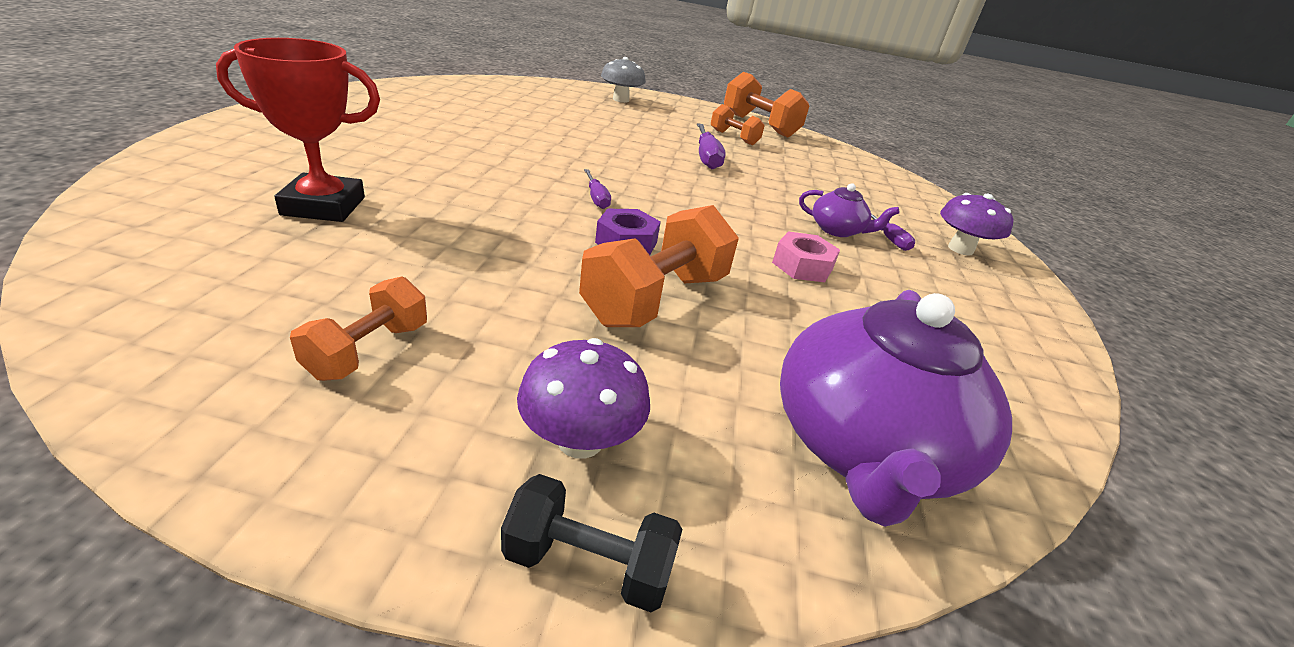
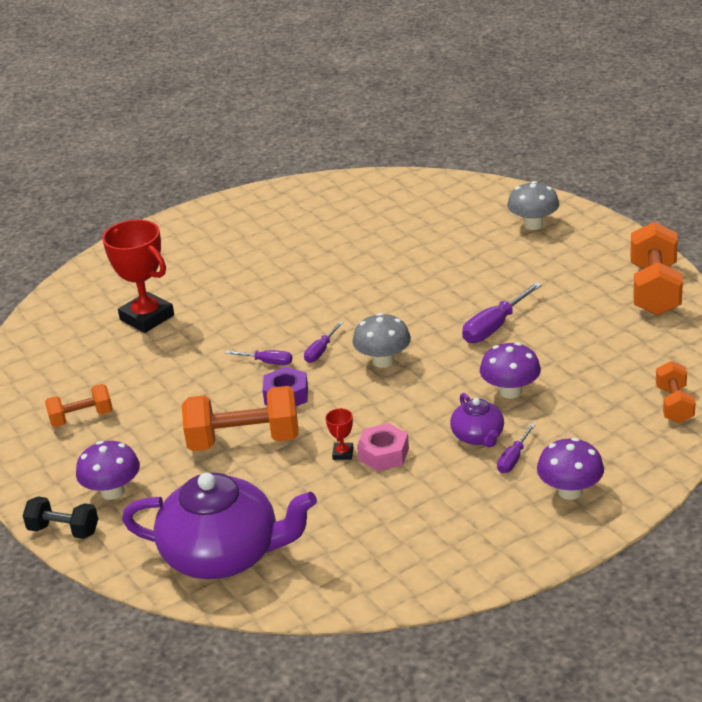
camera: 55 degrees right, 0 degrees up
black dumbbell [501,474,683,612] -> black dumbbell turned 45 degrees counterclockwise [23,497,98,539]
orange dumbbell [711,104,765,145] -> orange dumbbell moved to [656,361,696,423]
purple teapot [780,290,1012,527] -> purple teapot turned 150 degrees counterclockwise [122,472,317,579]
none -> purple screwdriver [225,350,292,365]
none -> red trophy [326,408,353,460]
none -> grey mushroom [352,313,411,368]
none -> purple mushroom [480,342,541,399]

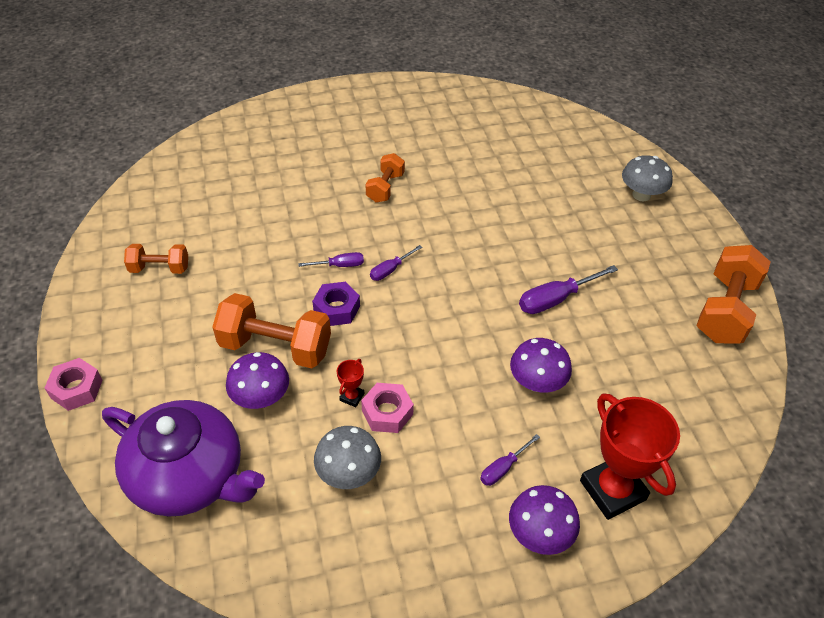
camera: 15 degrees right, 15 degrees up
black dumbbell [23,497,98,539] -> pink nut [45,358,103,411]
purple mushroom [76,441,140,500] -> purple mushroom moved to [226,352,289,409]
red trophy [102,219,174,333] -> red trophy moved to [580,393,680,520]
purple screwdriver [225,350,292,365] -> purple screwdriver turned 45 degrees counterclockwise [298,252,364,267]
grey mushroom [352,313,411,368] -> grey mushroom moved to [314,426,381,489]
purple teapot [450,393,504,448] -> none
orange dumbbell [656,361,696,423] -> orange dumbbell moved to [365,153,405,203]

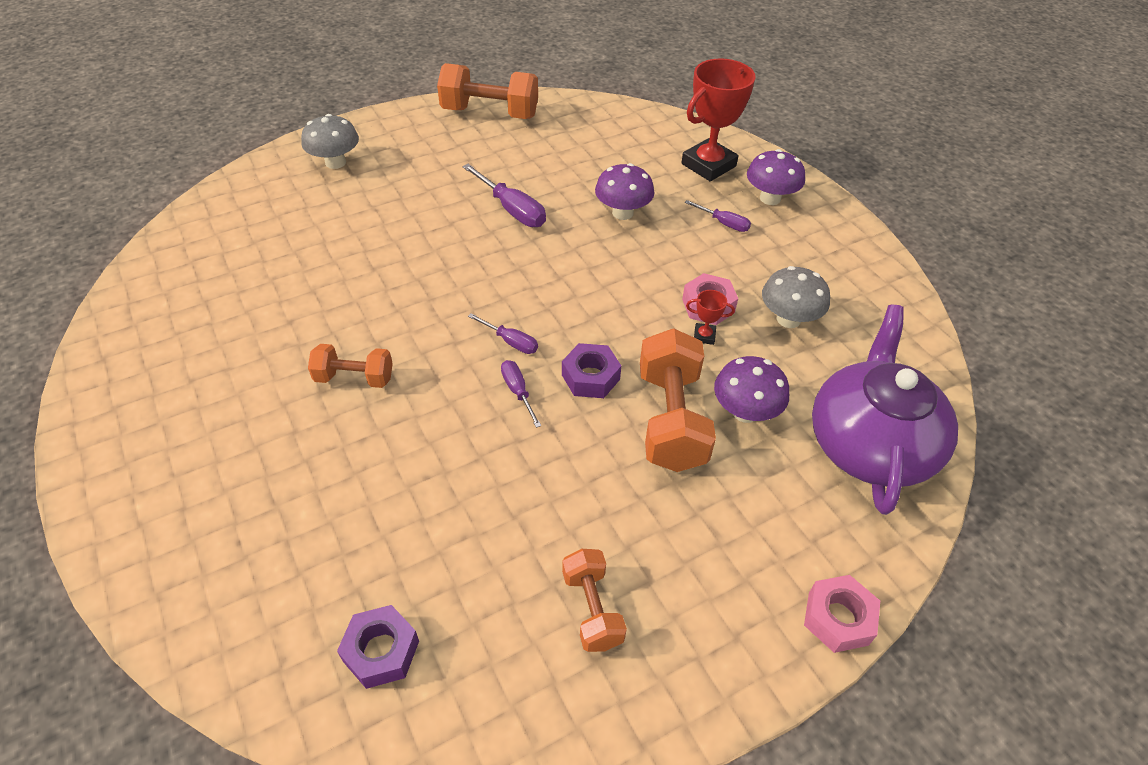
camera: 105 degrees left, 0 degrees up
none -> purple nut [337,605,419,689]

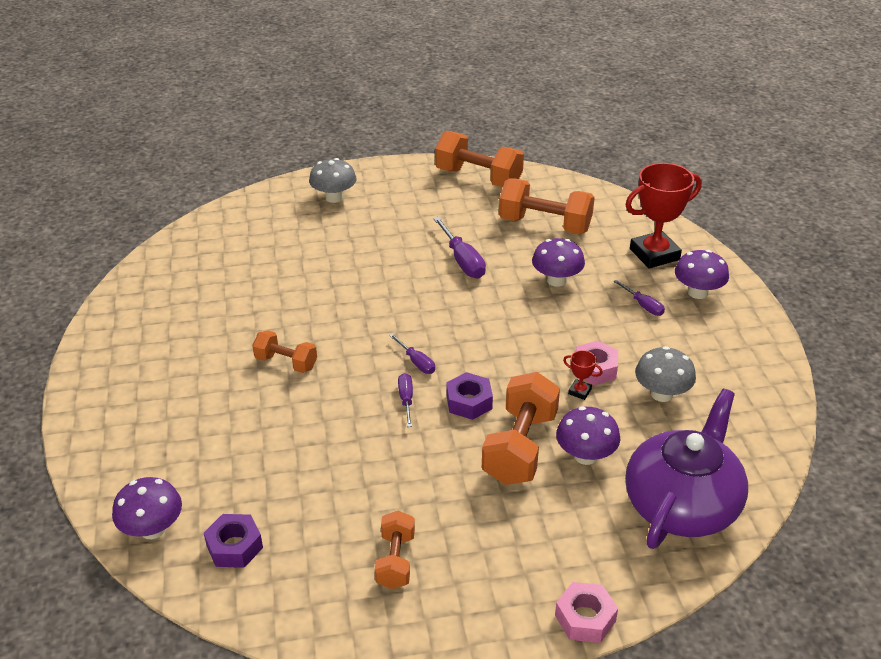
camera: 20 degrees right, 10 degrees down
none -> purple mushroom [112,477,182,539]
none -> orange dumbbell [499,178,595,234]

